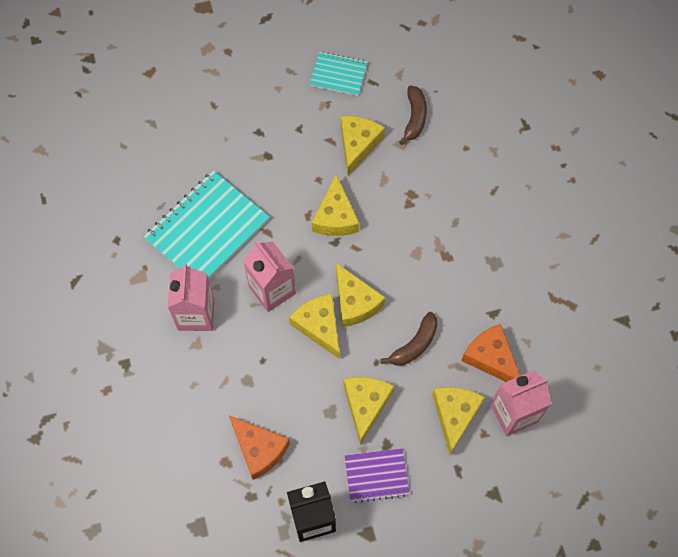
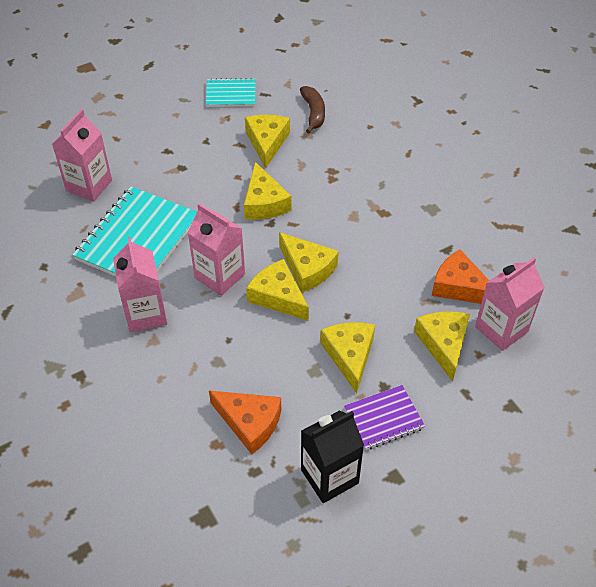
camera: 15 degrees left, 15 degrees down
brown banana [380,312,438,366] -> none
none -> pink carton [52,109,112,202]

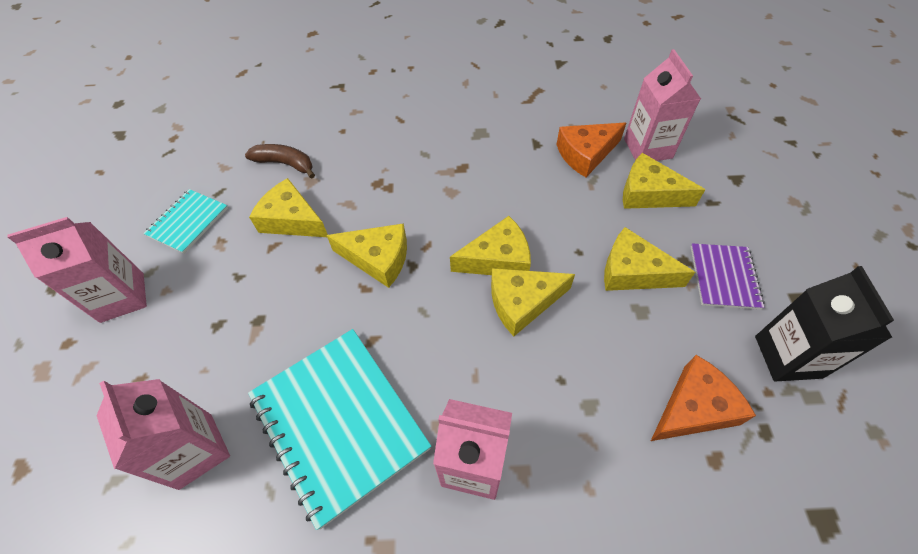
camera: 60 degrees left, 5 degrees up
pink carton [188,203,245,296] -> pink carton moved to [7,217,147,323]

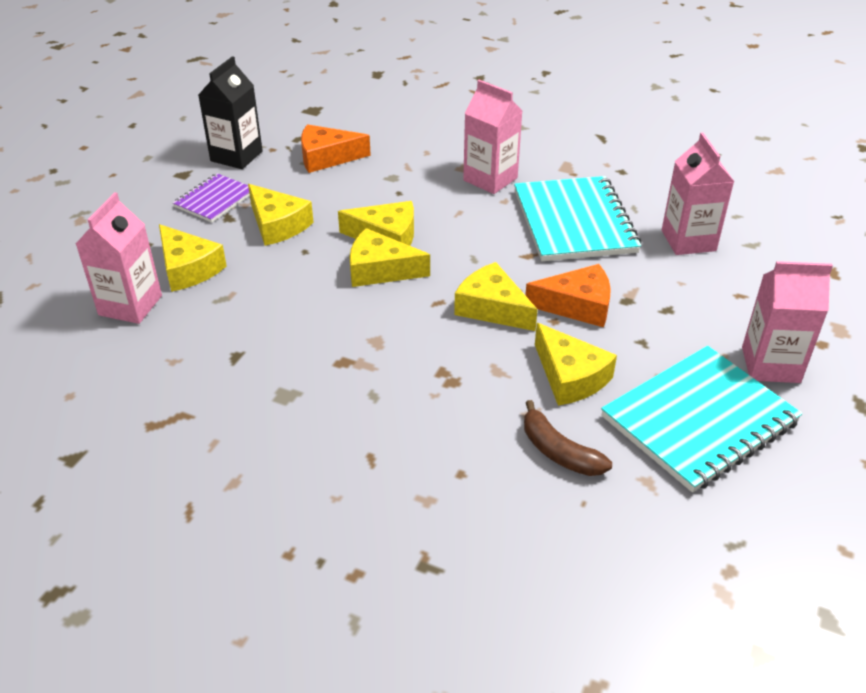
camera: 155 degrees left, 15 degrees down
turquoise notebook [143,189,228,254] -> turquoise notebook [601,346,802,493], size x1.85
orange cheese [556,123,626,177] -> orange cheese moved to [525,264,611,327]

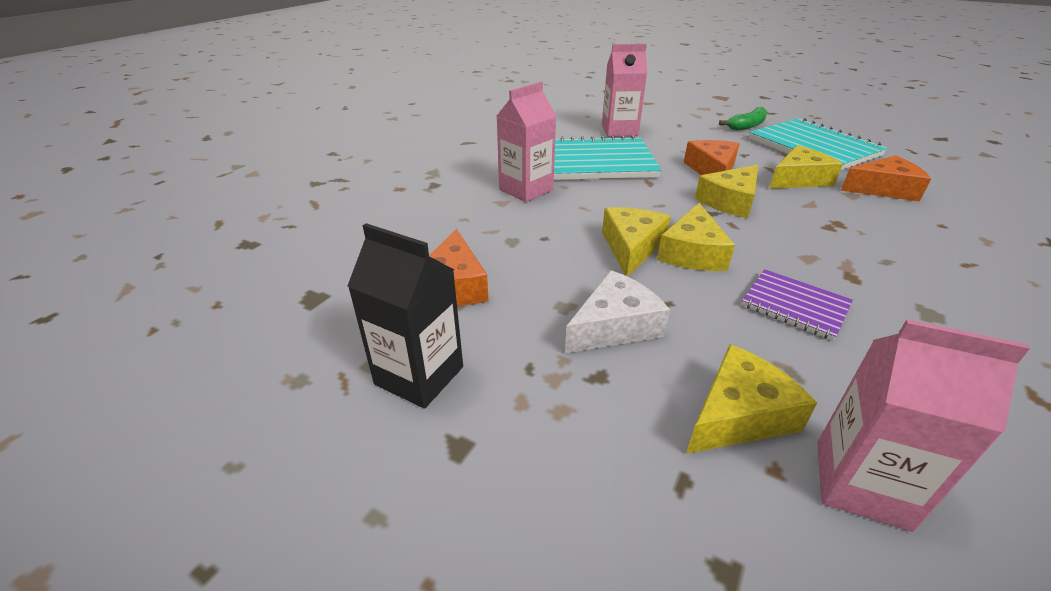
camera: 85 degrees left, 5 degrees down
purple notebook [173,173,250,223] -> purple notebook moved to [742,269,853,341]
yellow cheese [248,184,314,246] -> white cheese [565,270,670,353]
brown banana [524,400,612,476] -> orange cheese [841,155,931,202]
pink carton [742,261,833,383] -> green banana [719,107,767,131]

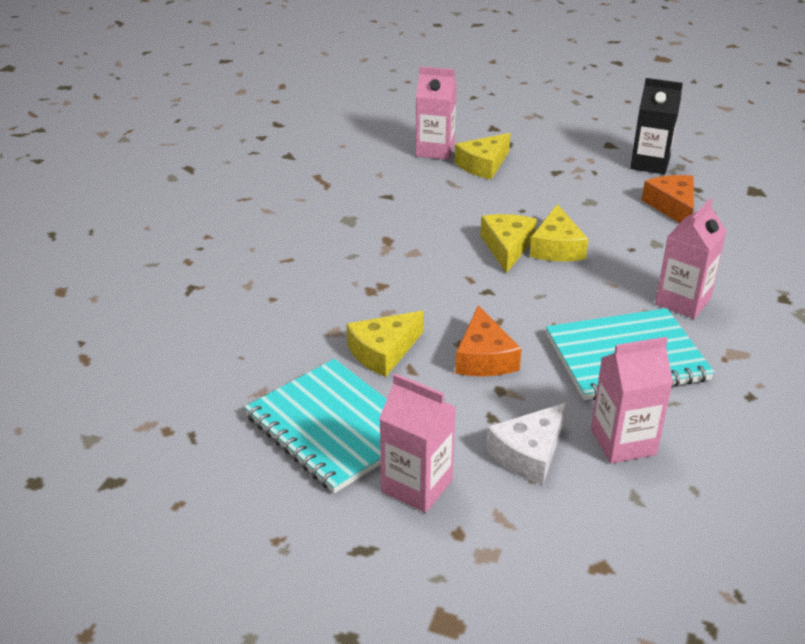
camera: 170 degrees right, 0 degrees up
white cheese [565,270,670,353] -> white cheese moved to [486,403,567,485]
yellow cheese [695,165,758,218] -> none
green banana [719,107,767,131] -> pink carton [379,373,456,513]
purple notebook [742,269,853,341] -> none
orange cheese [841,155,931,202] -> none

